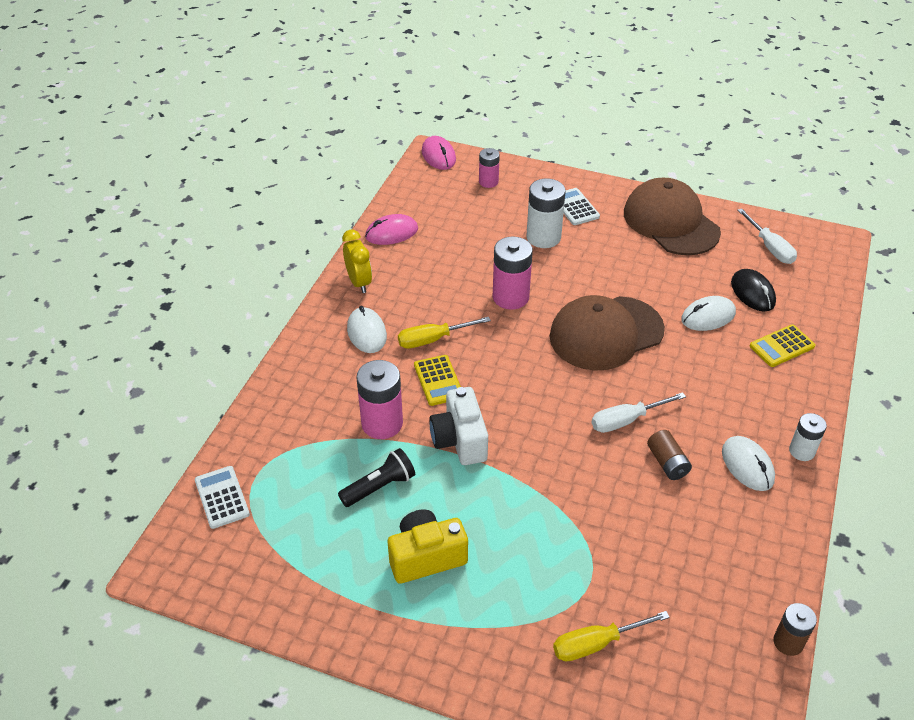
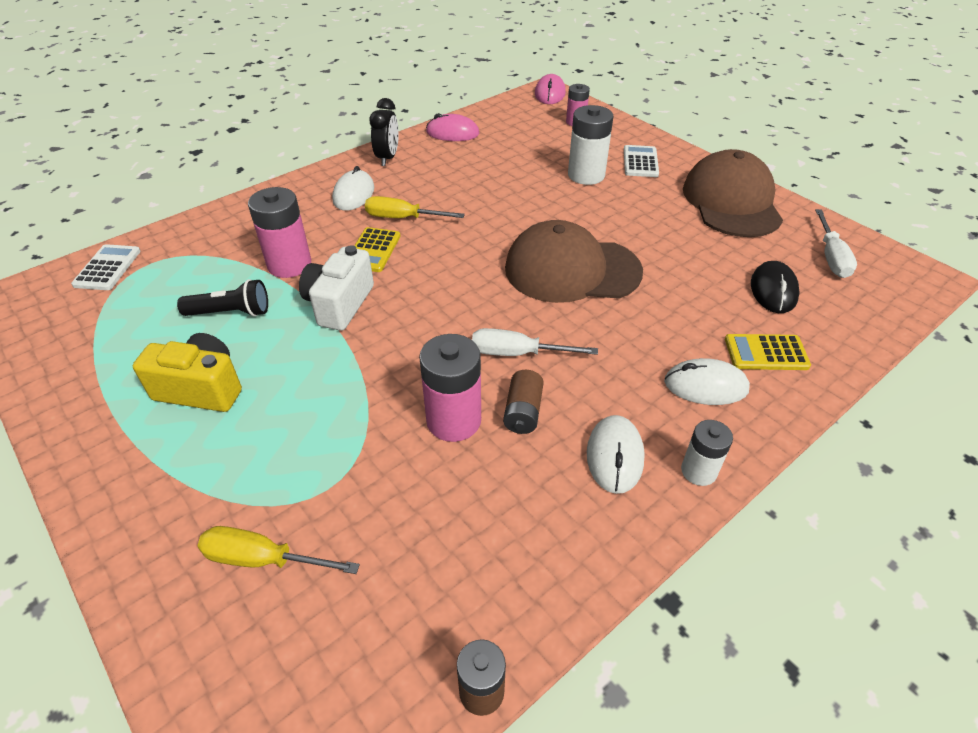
camera: 30 degrees right, 0 degrees up
yellow clock [342,230,372,293] -> black clock [369,98,399,166]
pink battery [493,236,533,310] -> pink battery moved to [419,334,481,442]
white mouse [681,296,736,331] -> white mouse moved to [664,358,750,405]

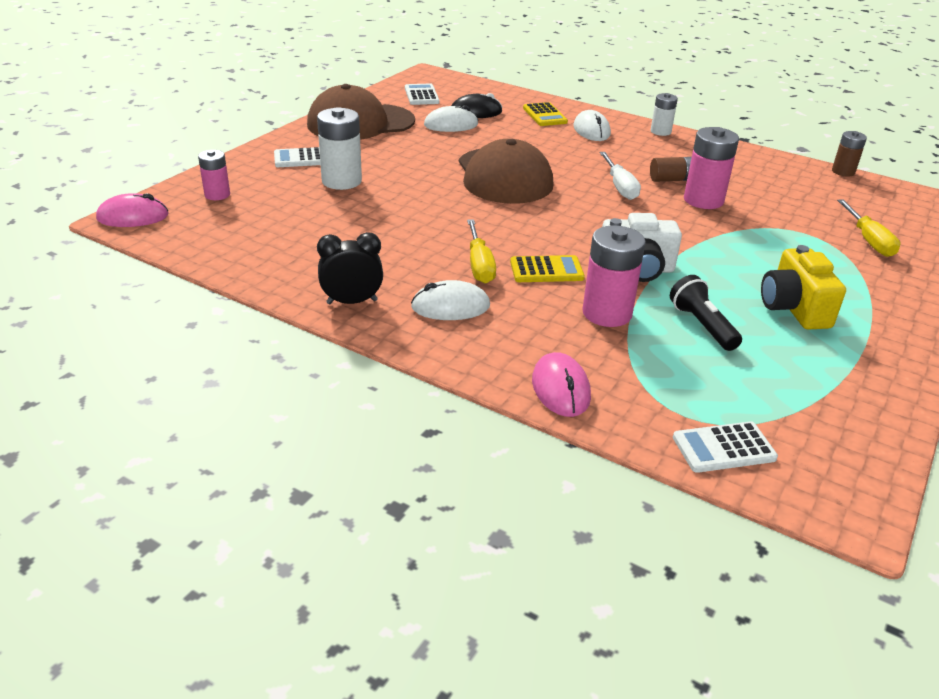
camera: 110 degrees left, 10 degrees down
pink mouse [426,113,480,141] -> pink mouse moved to [532,352,591,417]
white mouse [587,415,645,494] -> white mouse moved to [424,105,478,132]
white screwdriver [815,209,857,278] -> white calculator [405,84,439,105]

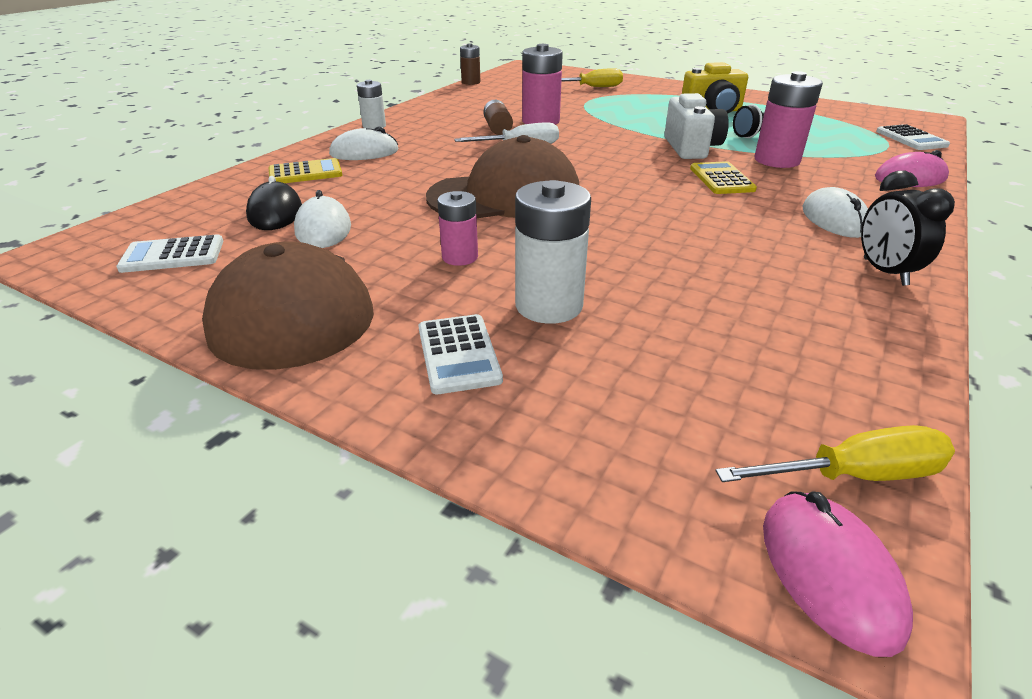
camera: 90 degrees left, 0 degrees up
pink battery [198,150,230,200] -> pink battery moved to [437,191,478,266]
yellow screwdriver [467,219,496,284] -> yellow screwdriver moved to [716,425,955,482]

